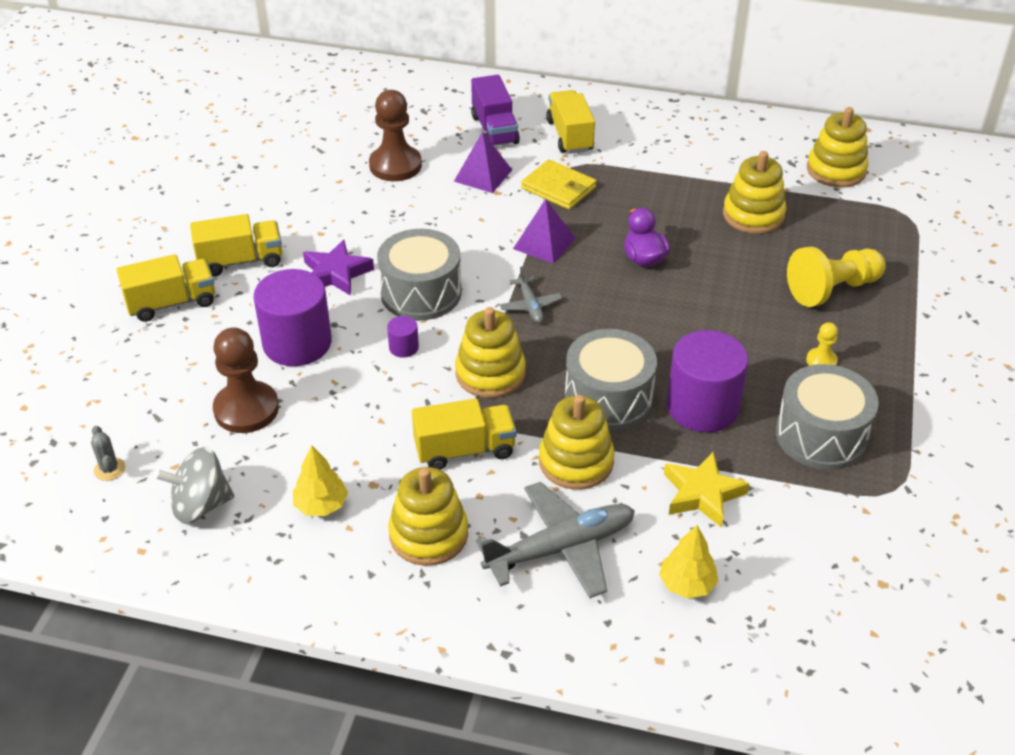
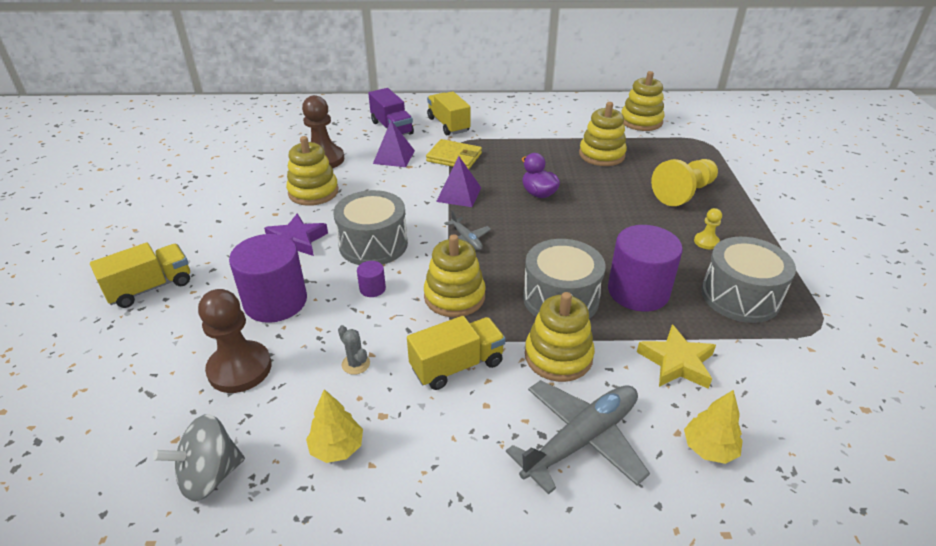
camera: 15 degrees left, 5 degrees down
grey cactus [91,426,126,481] -> grey cactus moved to [338,325,370,375]
yellow truck [190,214,282,277] -> none
yellow stacking toy [388,467,468,566] -> yellow stacking toy moved to [286,136,339,206]

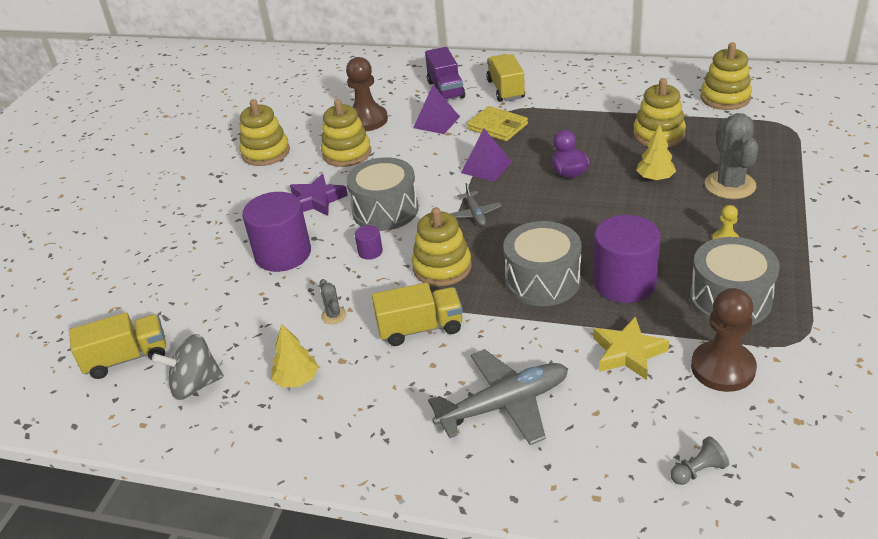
camera: 20 degrees right, 0 degrees up
yellow truck [90,243,190,308] -> yellow truck moved to [69,312,166,379]
brown pawn [198,289,271,393] -> brown pawn moved to [691,288,757,392]
yellow stacking toy [525,292,595,382] -> yellow stacking toy moved to [240,99,290,166]
yellow pawn [651,159,718,206] -> grey cactus [705,113,759,199]
yellow tree [684,390,743,464] -> yellow tree moved to [636,124,676,181]
none -> grey pawn [670,436,729,485]

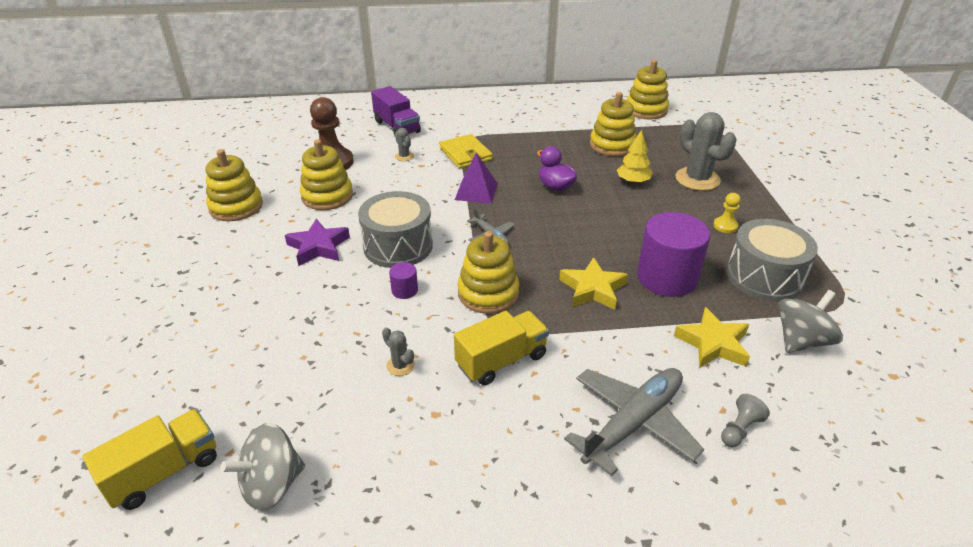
camera: 25 degrees left, 0 degrees up
purple cylinder [242,192,311,272] -> none
yellow tree [271,324,319,387] -> none
purple pyramid [413,85,460,134] -> grey cactus [395,128,414,161]
yellow wallet [467,106,528,141] -> yellow wallet turned 45 degrees clockwise [439,134,493,169]
yellow truck [486,54,525,102] -> none
grey drum [503,221,581,306] -> yellow star [559,257,628,310]
grey pawn [670,436,729,485] -> grey pawn moved to [721,394,770,447]
brown pawn [691,288,757,392] -> grey spinning top [778,290,843,353]

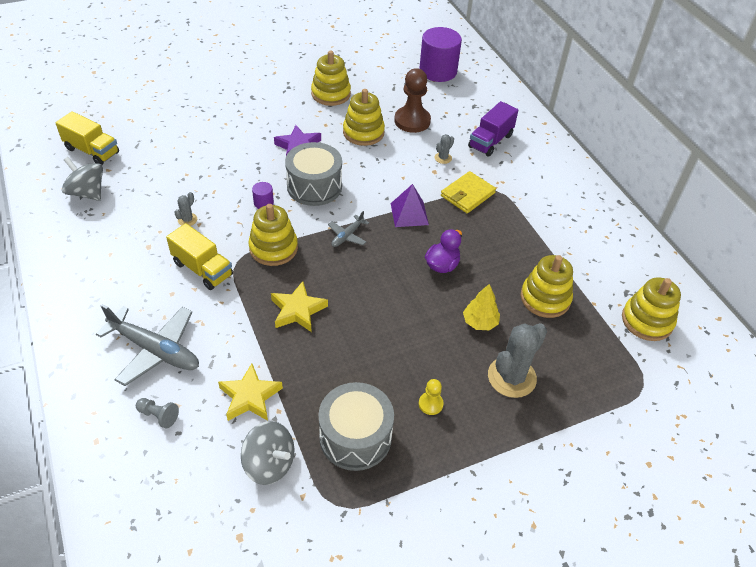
camera: 70 degrees right, 10 degrees up
purple cylinder [637,212,710,297] -> purple cylinder moved to [419,27,462,82]

